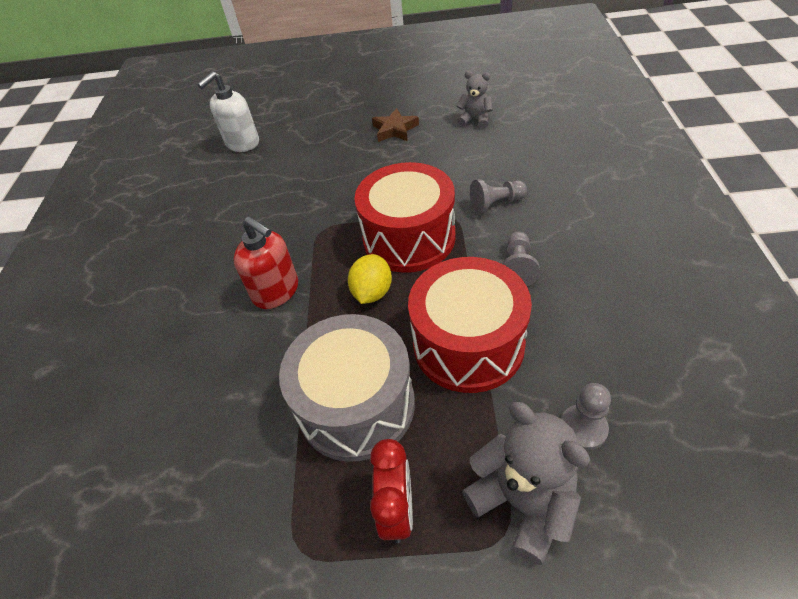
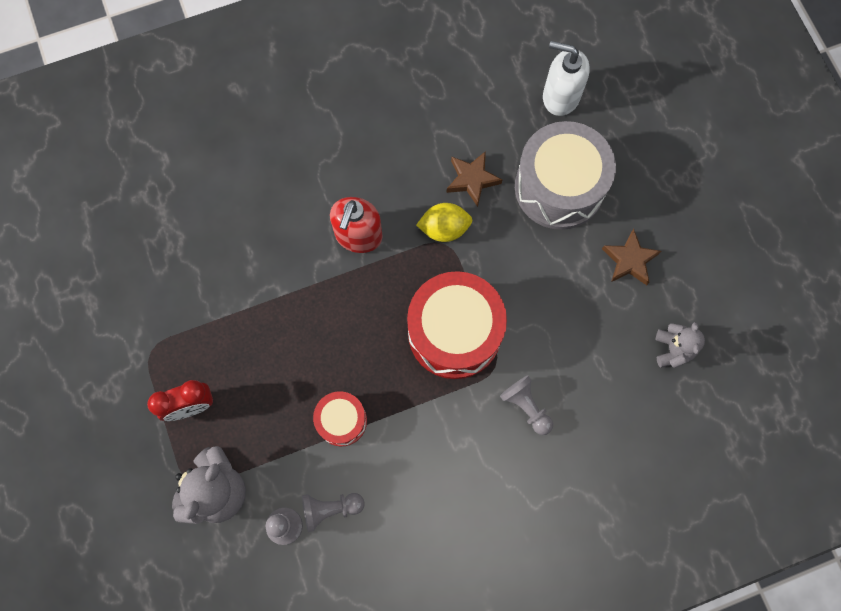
camera: 65 degrees right, 25 degrees up
grey drum [279,314,415,462] -> grey drum moved to [515,121,616,230]
yellow lemon [348,254,392,304] -> yellow lemon moved to [416,203,472,242]
red drum [408,257,532,393] -> red drum [313,391,367,446], size x0.52
grey pawn [502,232,540,286] -> grey pawn moved to [302,493,365,532]
none -> brown star [446,151,502,207]

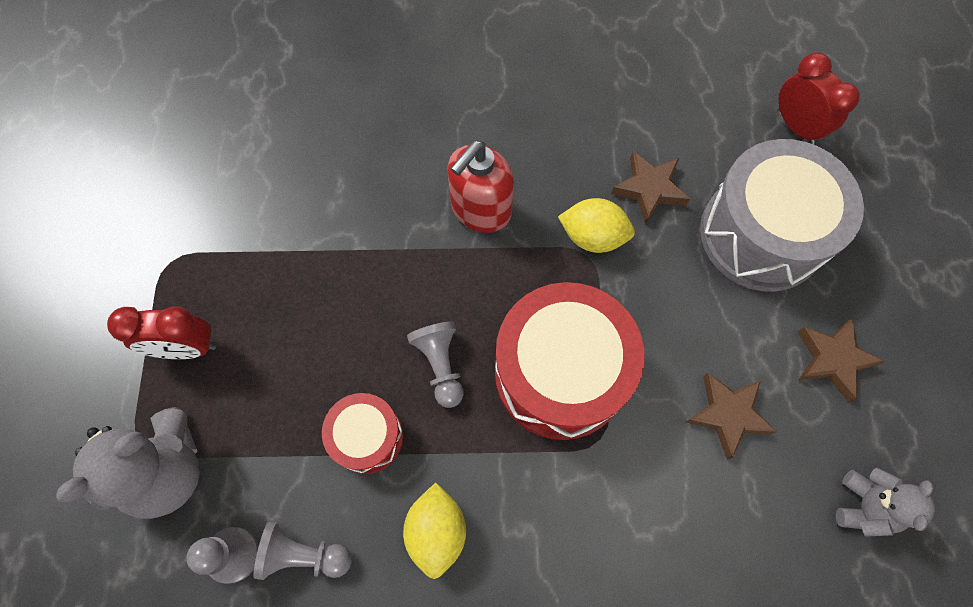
camera: 20 degrees right, 5 degrees down
grey pawn [500,375,553,435] -> grey pawn moved to [407,321,464,408]
white soap dispenser [543,41,590,116] -> red clock [778,52,860,145]
none -> yellow lemon [403,483,466,579]
none -> brown star [686,373,777,459]

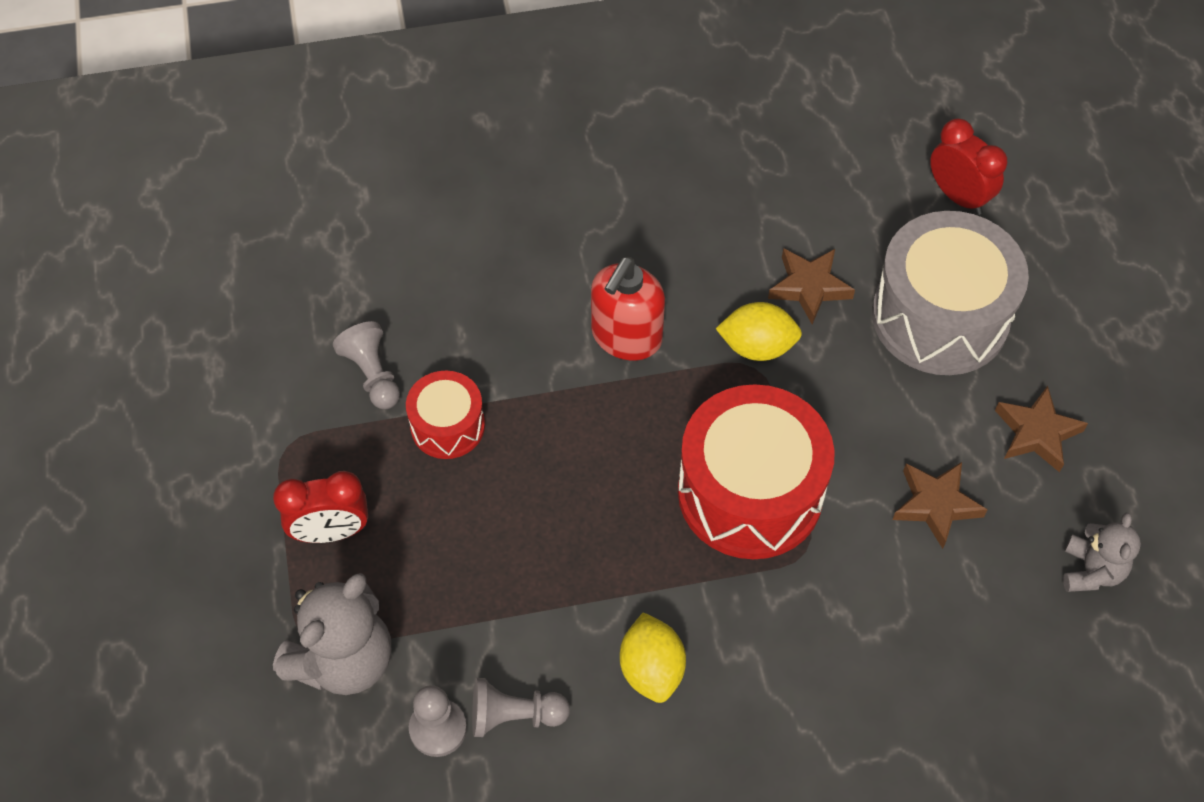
camera: 10 degrees left, 10 degrees down
red drum [322,393,403,474] -> red drum moved to [406,370,485,459]
grey pawn [407,321,464,408] -> grey pawn moved to [333,321,400,409]

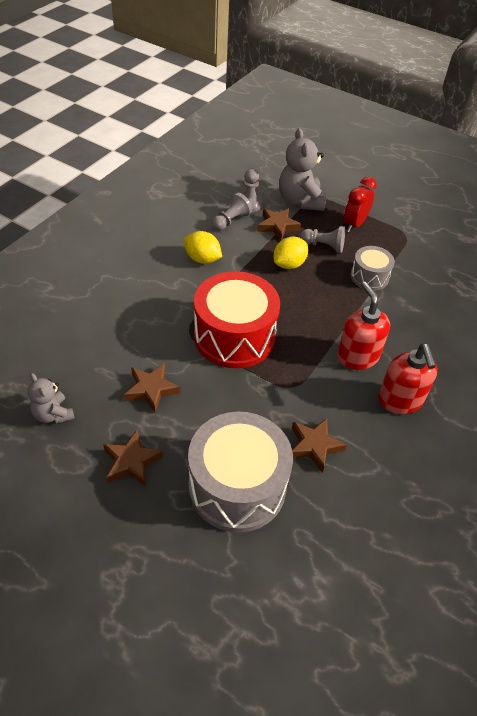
camera: 130 degrees right, 10 degrees down
grey pawn [333,321,400,409] -> grey pawn moved to [300,226,345,253]
red drum [406,370,485,459] -> grey drum [351,246,395,290]
yellow lemon [716,302,802,361] -> yellow lemon moved to [274,237,308,269]
red clock [930,119,1007,215] -> none
none -> brown star [257,208,301,241]
none -> red soap dispenser [378,344,438,414]

